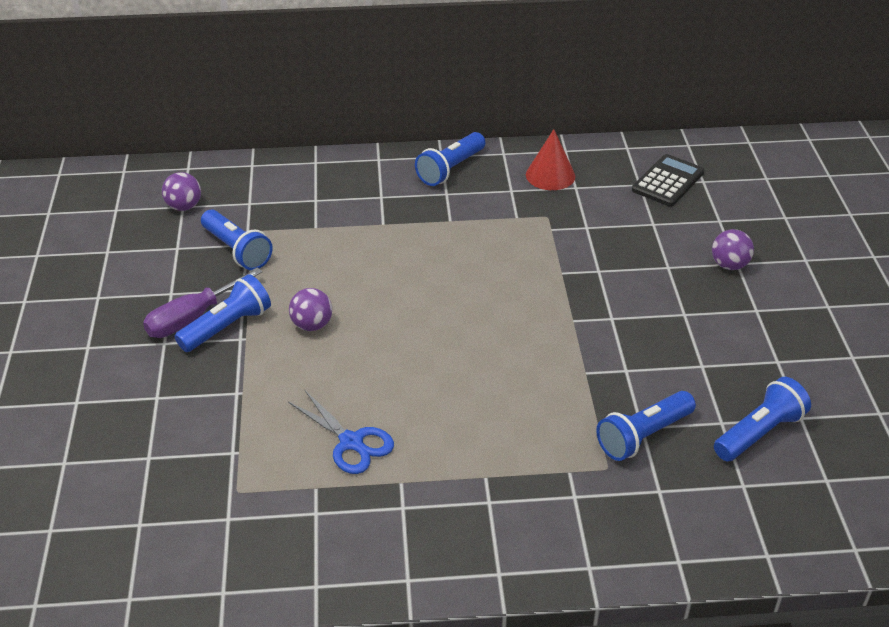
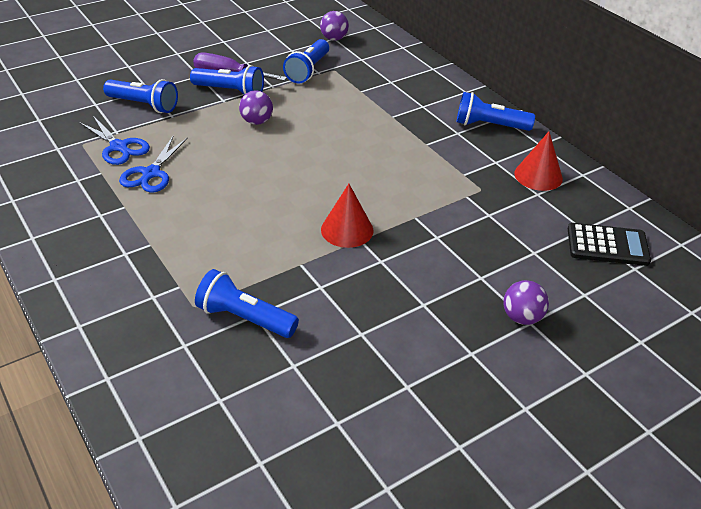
camera: 60 degrees right, 0 degrees up
blue flashlight [714,377,811,461] -> blue flashlight moved to [103,79,178,113]
none -> blue scissors [79,116,150,165]
none -> red cone [321,184,374,248]

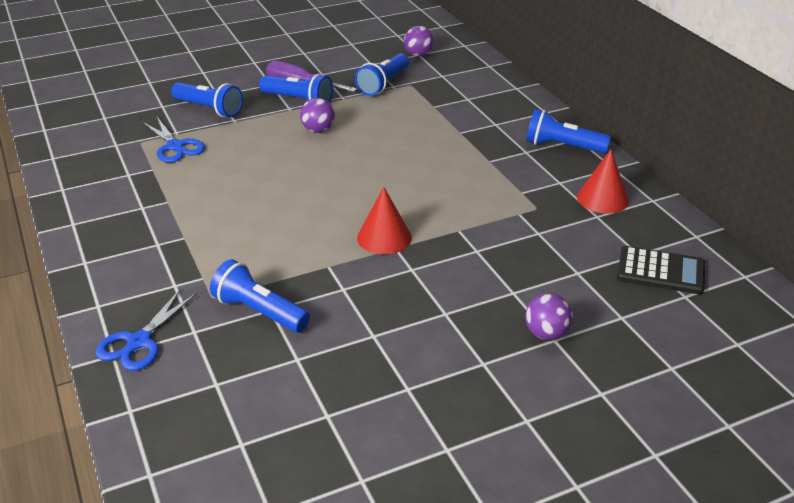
camera: 10 degrees right, 5 degrees down
blue scissors [119,136,188,193] -> blue scissors moved to [95,288,198,371]

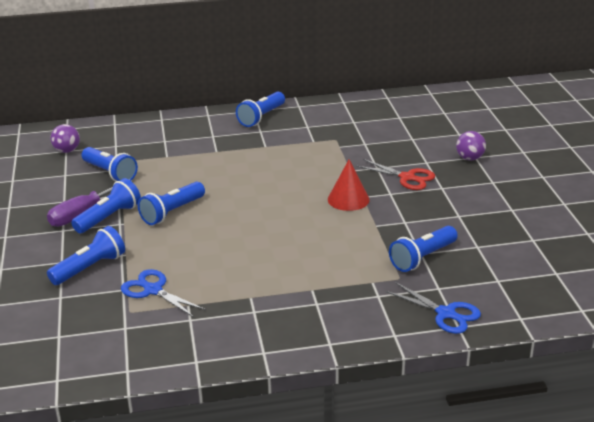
camera: 75 degrees left, 5 degrees down
blue scissors [142,117,205,163] -> blue scissors turned 120 degrees counterclockwise [121,269,206,317]
purple ball [300,98,335,133] -> blue flashlight [138,182,205,225]
red cone [577,150,629,214] -> none
black calculator [617,246,705,294] -> none
none -> red scissors [356,159,435,190]

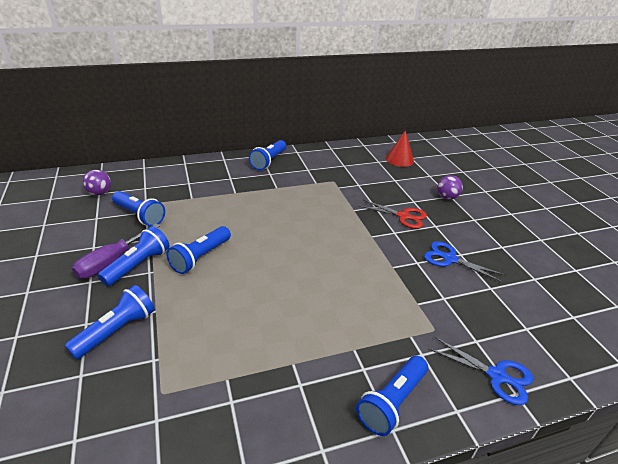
camera: 10 degrees left, 5 degrees up
blue scissors [121,269,206,317] -> blue scissors moved to [424,241,505,283]
red cone [328,159,370,211] -> red cone moved to [386,131,414,167]
blue flashlight [389,226,458,272] -> blue flashlight moved to [356,356,428,436]

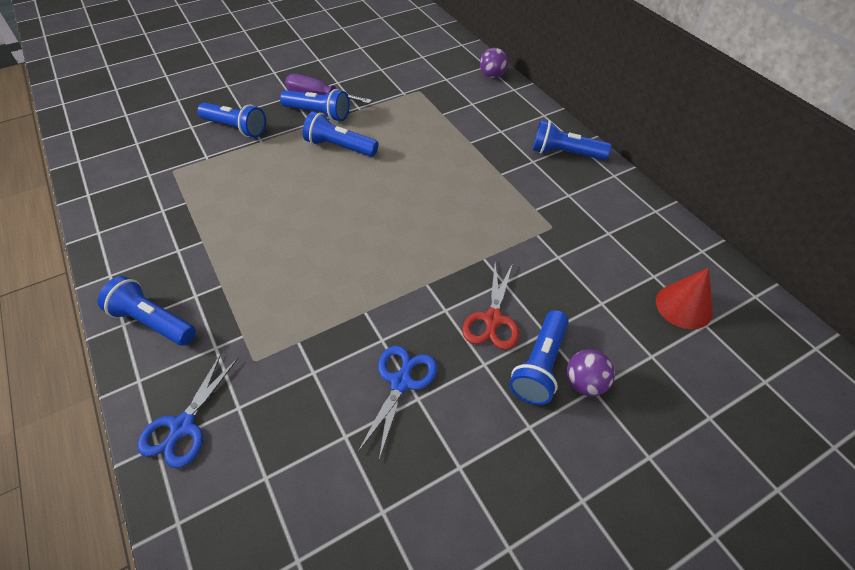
camera: 80 degrees right, 15 degrees up
purple ball [83,170,111,196] -> purple ball moved to [480,48,508,78]
blue flashlight [112,191,165,226] -> blue flashlight moved to [509,310,569,405]

